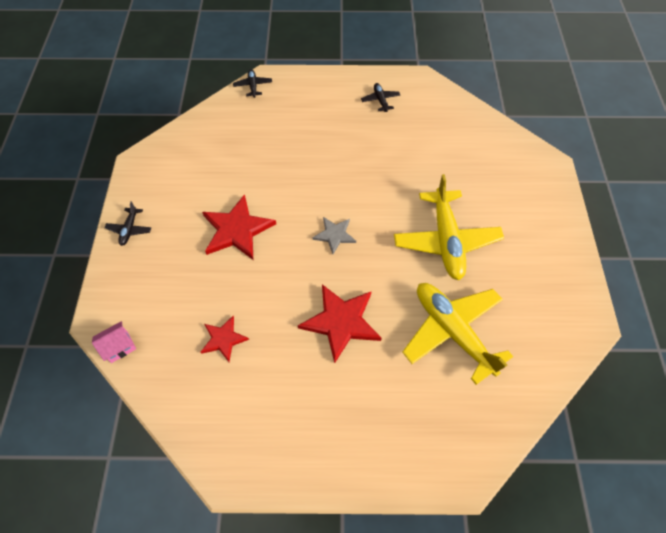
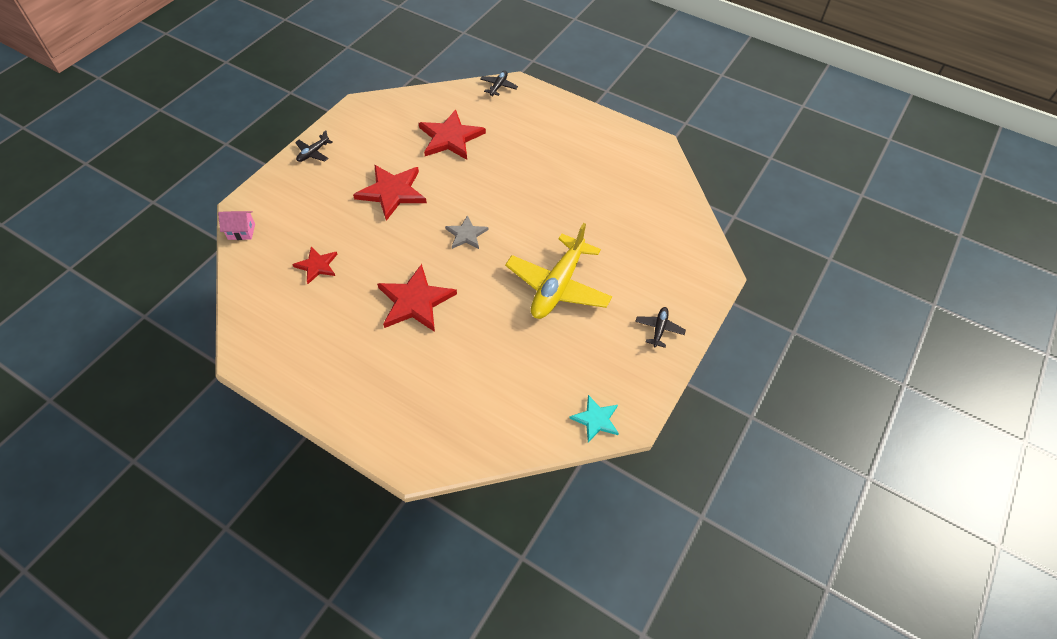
camera: 30 degrees right, 5 degrees down
black plane [361,83,400,112] -> black plane moved to [635,307,686,348]
yellow plane [402,283,513,385] -> none
none -> red star [419,109,486,160]
none -> turquoise star [569,395,619,442]

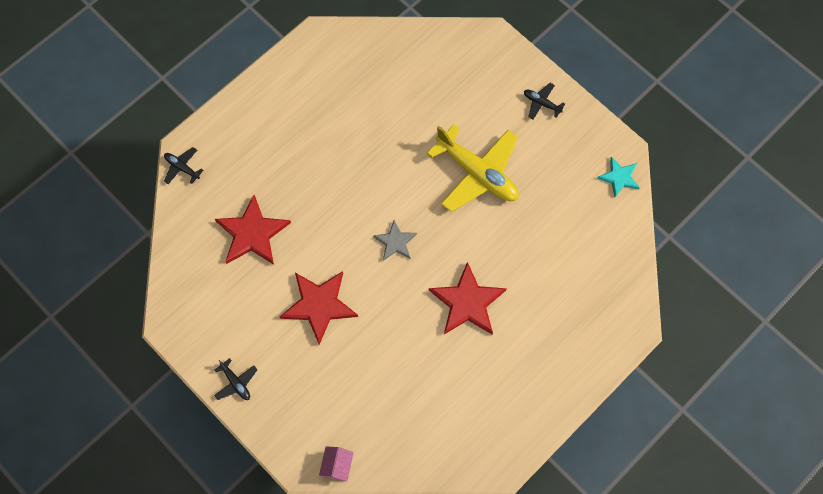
camera: 75 degrees left, 15 degrees up
red star [292,247,338,284] -> none

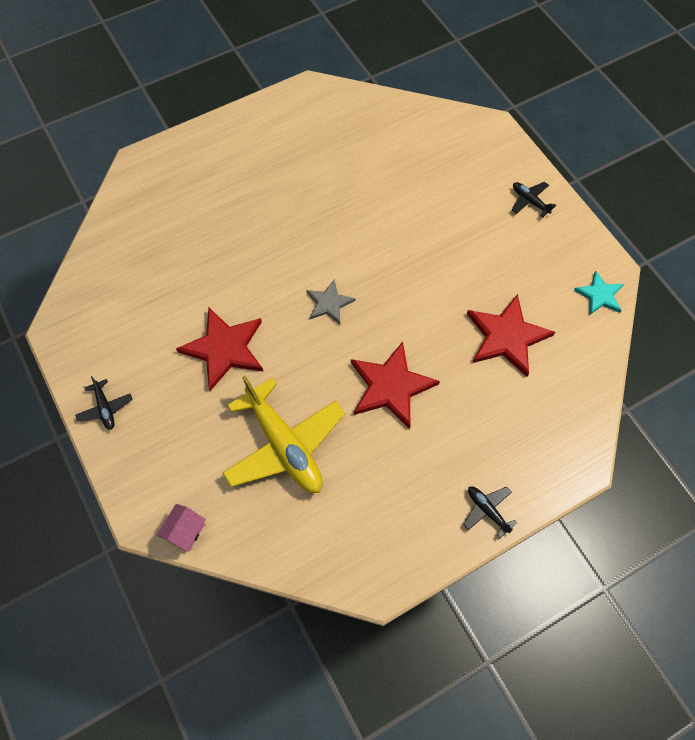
camera: 15 degrees right, 5 degrees down
black plane [164,147,203,184] -> black plane moved to [463,486,517,538]
red star [215,195,291,265] -> red star moved to [467,294,555,377]
yellow plane [427,124,519,212] -> yellow plane moved to [222,375,345,493]

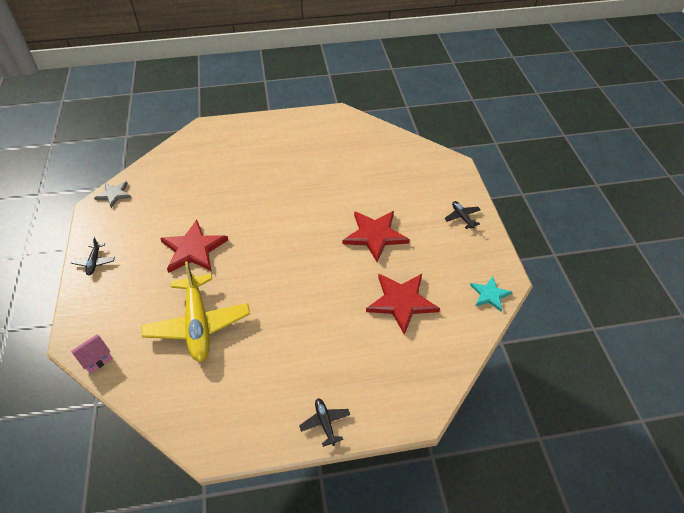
camera: 20 degrees right, 15 degrees down
grey star [306,279,355,324] -> grey star moved to [94,181,131,208]
red star [351,342,440,429] -> red star moved to [343,211,410,262]

